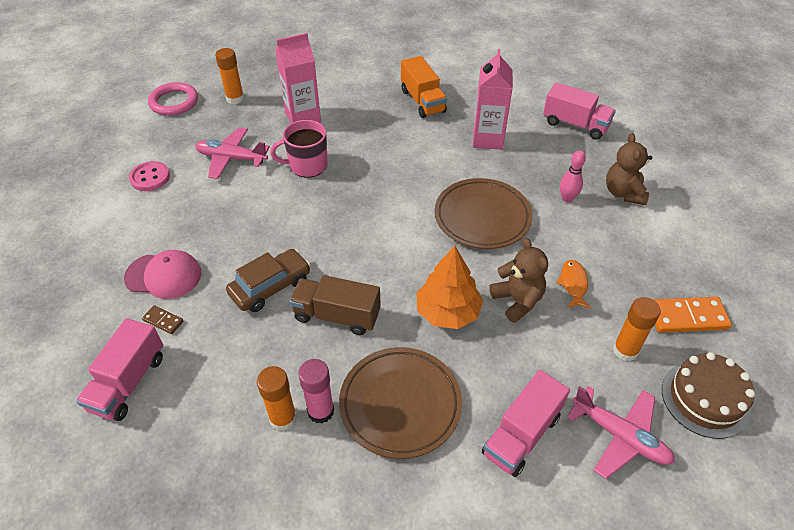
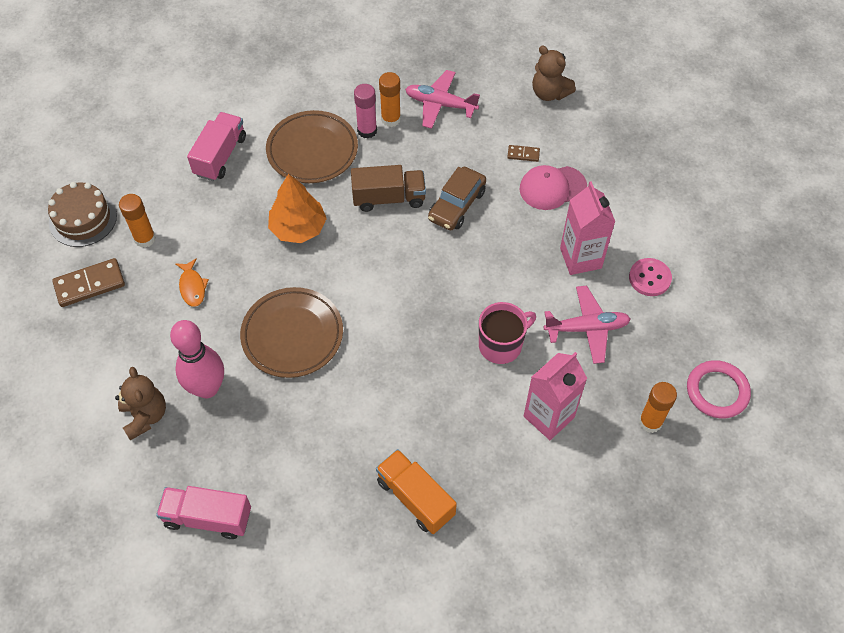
camera: 160 degrees right, 10 degrees up
pink truck [76,318,163,421] -> none
pink carton [473,49,513,150] -> pink carton moved to [560,181,615,275]
brown teddy bear [490,238,548,323] -> brown teddy bear moved to [532,46,576,101]
pink bowling pin [560,150,586,203] -> pink bowling pin [170,320,224,398], size x1.87
pink plane [567,386,675,479] -> pink plane moved to [405,70,480,129]
orange domino [653,297,732,333] -> brown domino [52,258,125,307]

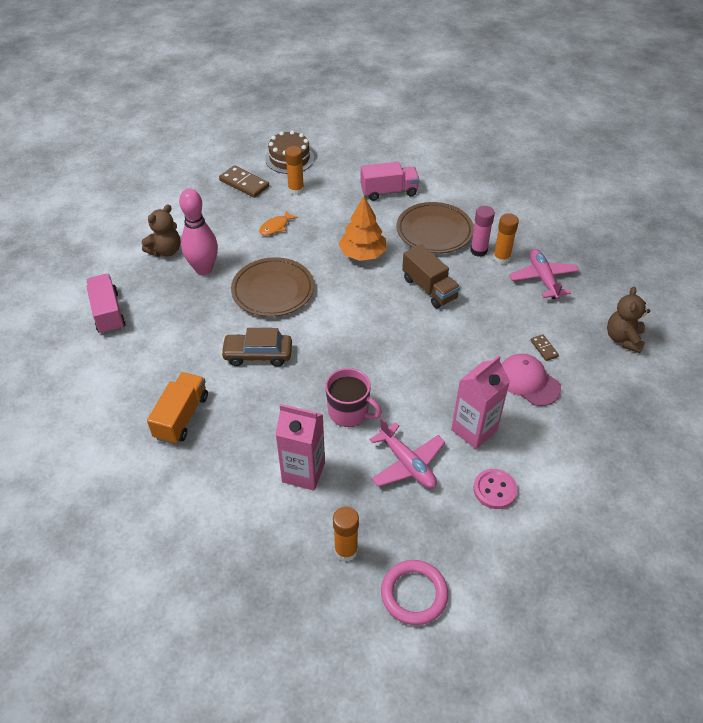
camera: 60 degrees right, 10 degrees down
brown car [428,167,486,230] -> brown car moved to [221,328,292,367]

